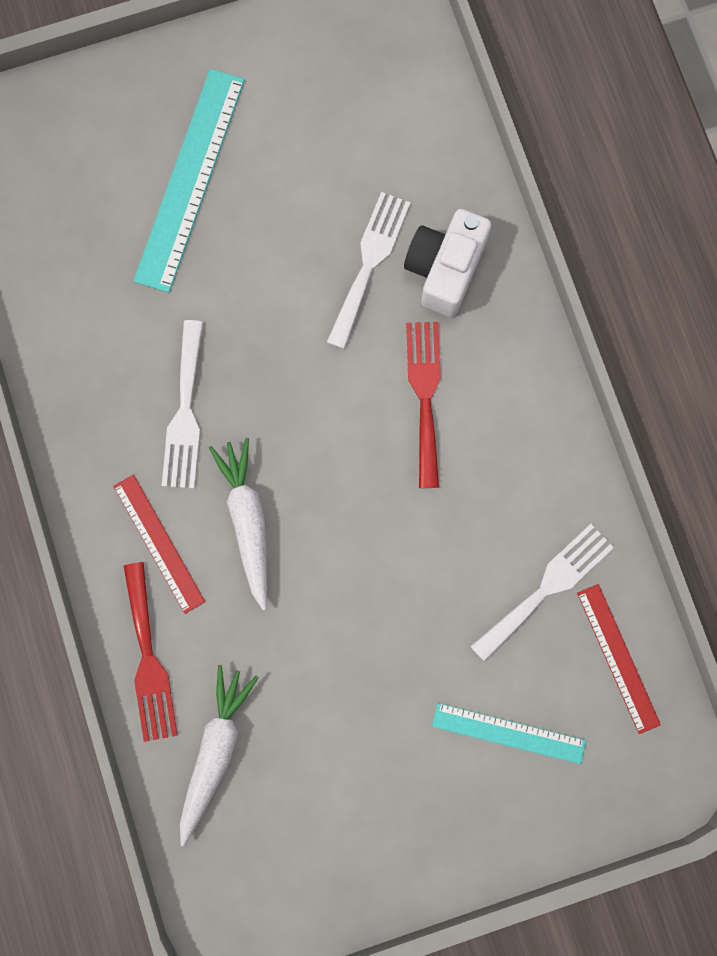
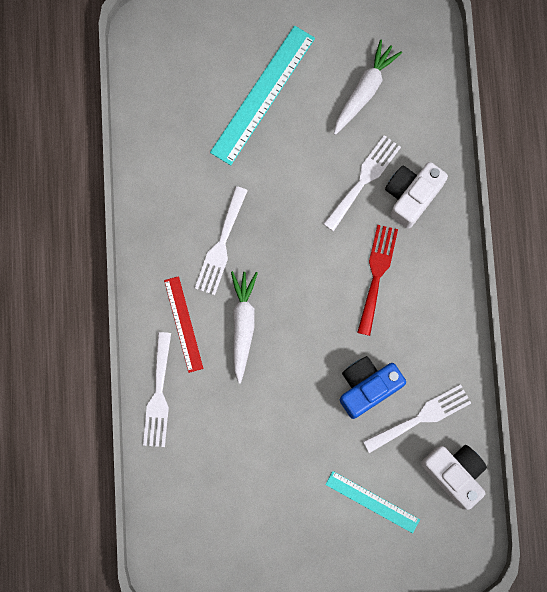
camera: 15 degrees right, 0 degrees up
red fork [123,562,178,742] -> white fork [143,332,171,447]
white carrot [180,665,259,846] -> white carrot moved to [334,39,402,135]
red ruler [577,584,661,734] -> white camera [421,445,487,510]
none -> blue camera [340,356,406,419]

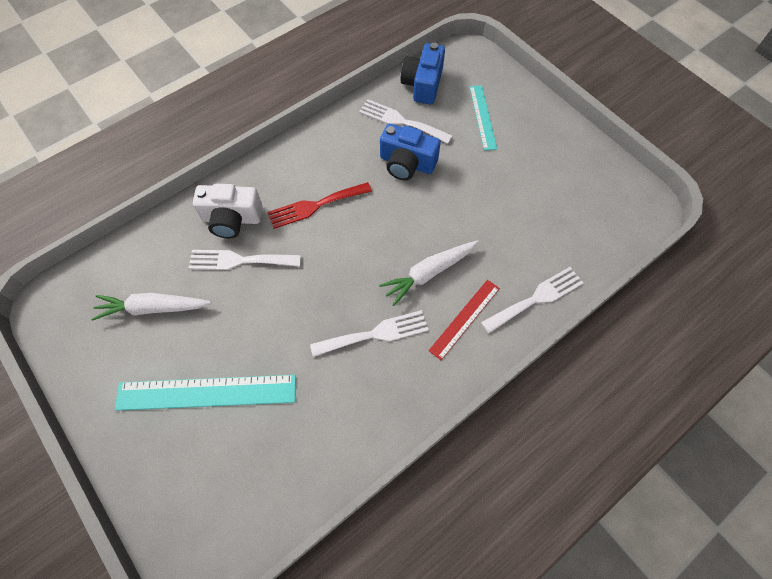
camera: 125 degrees left, 15 degrees down
white camera [421,445,487,510] -> blue camera [401,43,445,104]

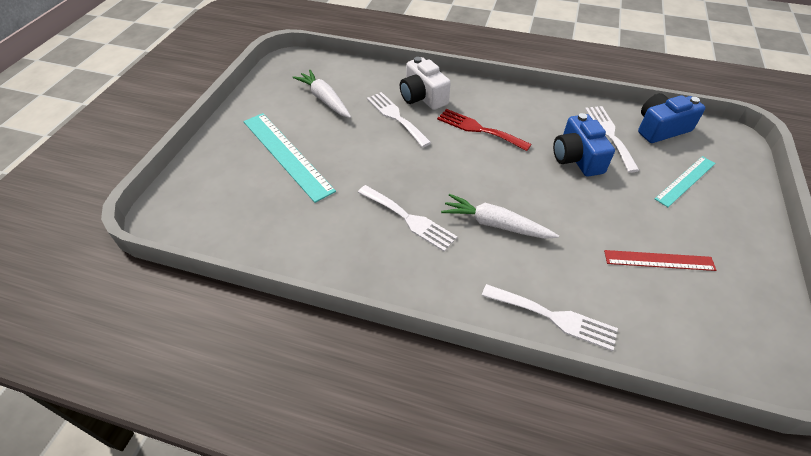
camera: 55 degrees right, 15 degrees down
red ruler [428,280,500,360] -> red ruler moved to [604,250,716,271]

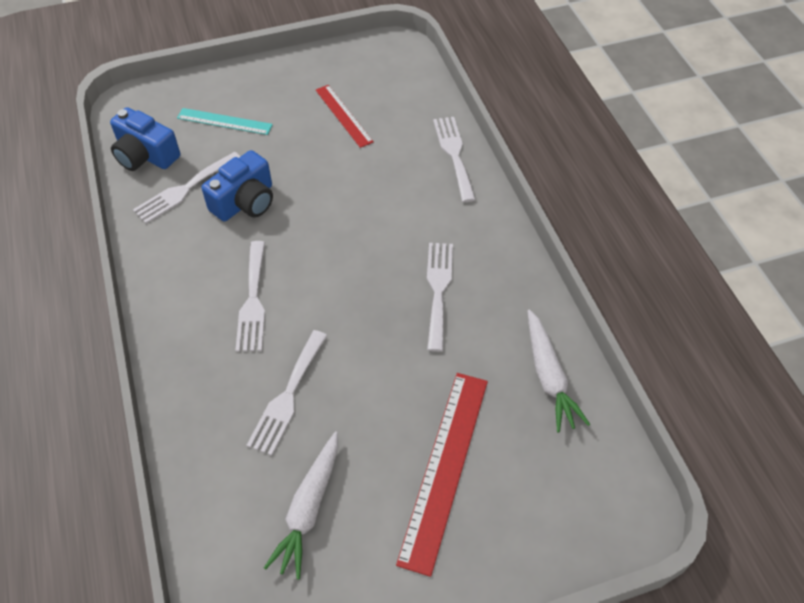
camera: 125 degrees left, 5 degrees up
turquoise ruler [243,113,336,203] -> red ruler [396,373,488,577]
white camera [400,57,451,110] -> none
red fork [437,109,532,151] -> white fork [235,241,265,352]
white carrot [441,194,559,239] -> white carrot moved to [528,309,590,433]

